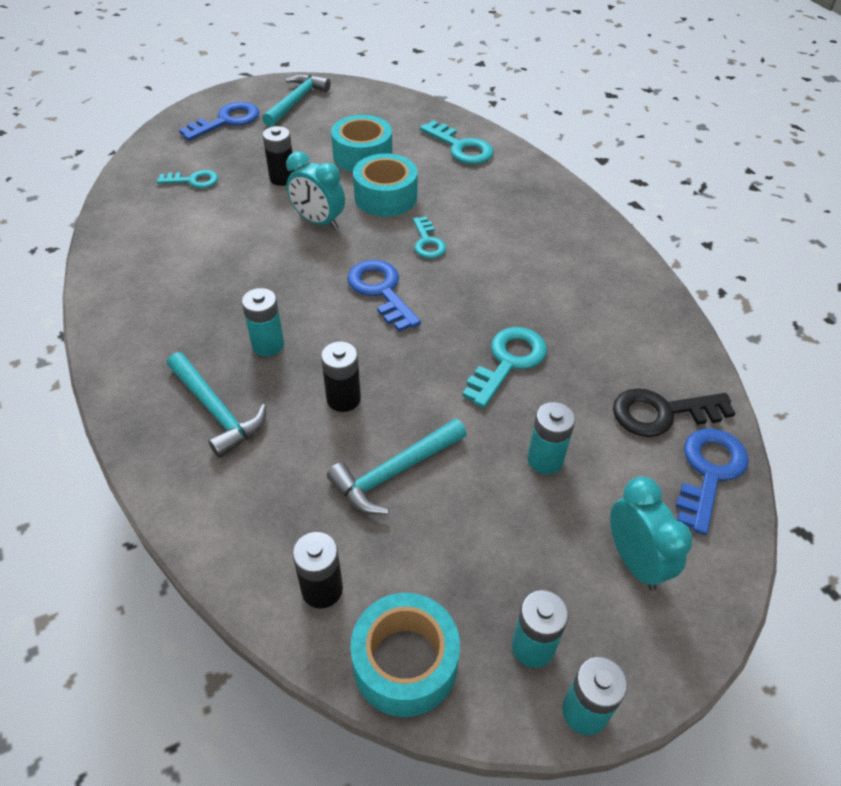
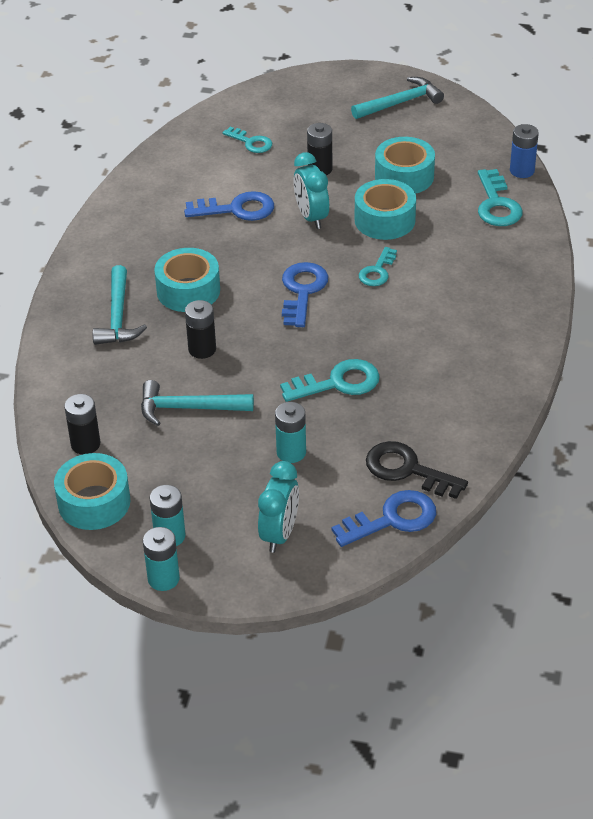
camera: 40 degrees right, 5 degrees down
blue key [179,102,259,141] -> blue key moved to [184,191,274,221]
turquoise battery [242,288,284,356] -> turquoise tape [154,248,220,312]
none -> blue battery [510,124,539,178]

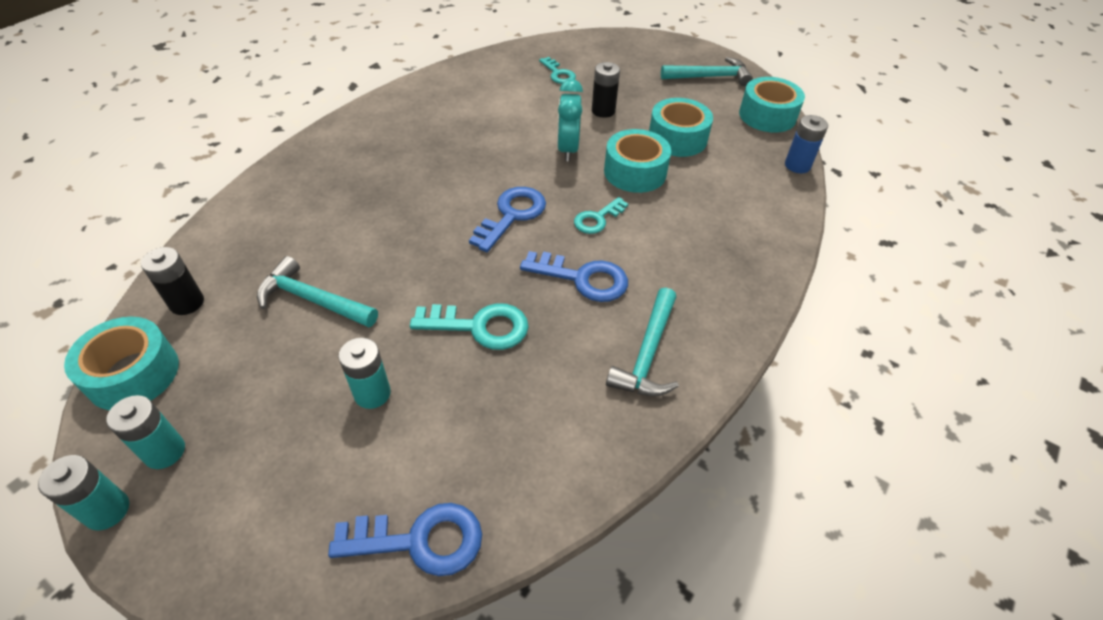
camera: 20 degrees right, 5 degrees up
turquoise hammer [93,265,147,345] -> turquoise hammer moved to [606,287,679,396]
turquoise tape [154,248,220,312] -> turquoise tape moved to [739,77,805,133]
blue key [184,191,274,221] -> blue key moved to [520,251,628,302]
black battery [185,300,216,359] -> none
turquoise clock [258,461,299,553] -> none
black key [366,441,468,499] -> none
turquoise key [478,169,523,226] -> none

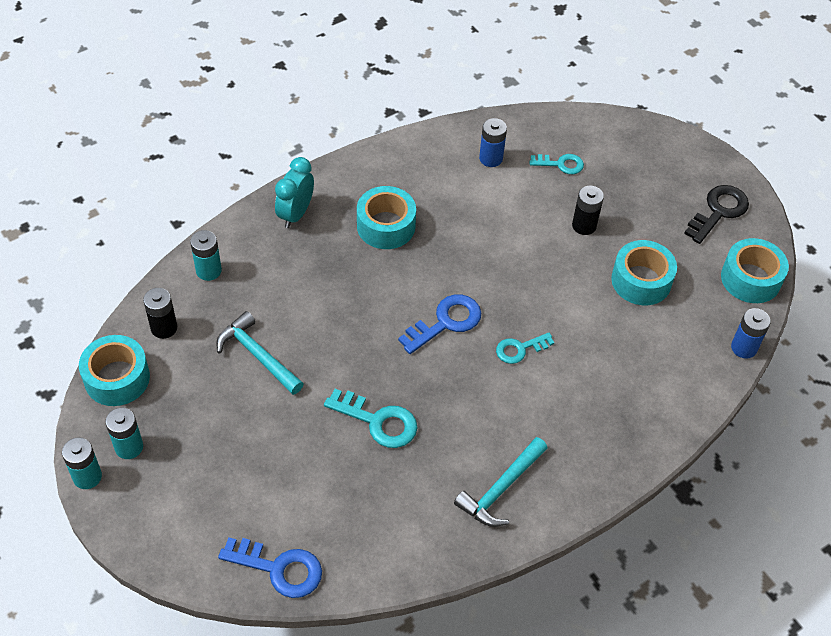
camera: 20 degrees right, 5 degrees up
turquoise battery [339,338,391,409] -> turquoise battery moved to [190,230,222,281]
blue key [520,251,628,302] -> none
turquoise key [539,57,576,84] -> turquoise key turned 75 degrees counterclockwise [529,154,584,174]
turquoise clock [557,79,583,161] -> turquoise clock moved to [275,157,314,228]
turquoise tape [604,129,671,193] -> turquoise tape moved to [357,186,416,249]
turquoise hammer [661,57,753,86] -> black key [684,185,749,244]
none -> blue battery [479,118,507,167]

